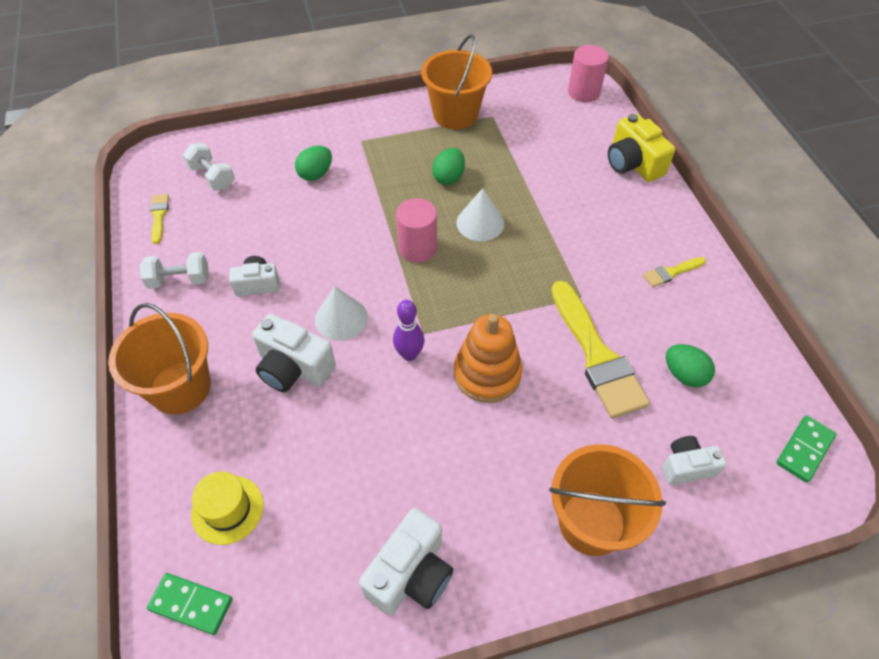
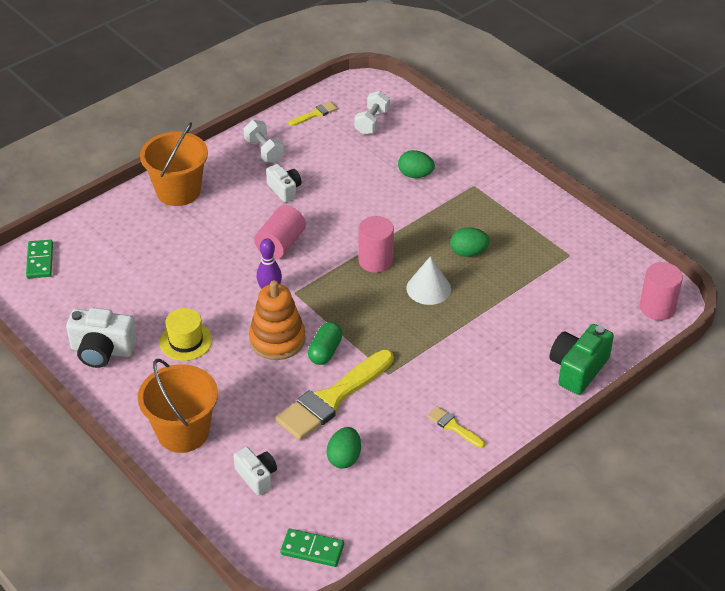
camera: 65 degrees right, 10 degrees down
yellow hat [191,472,263,545] -> yellow hat moved to [160,308,212,361]
white camera [252,314,336,392] -> none
white cone [315,286,368,341] -> pink cylinder [254,205,306,259]
orange bucket [421,34,492,130] -> none
yellow camera [608,114,675,182] -> green camera [550,324,614,395]
none -> green capsule [308,322,343,365]

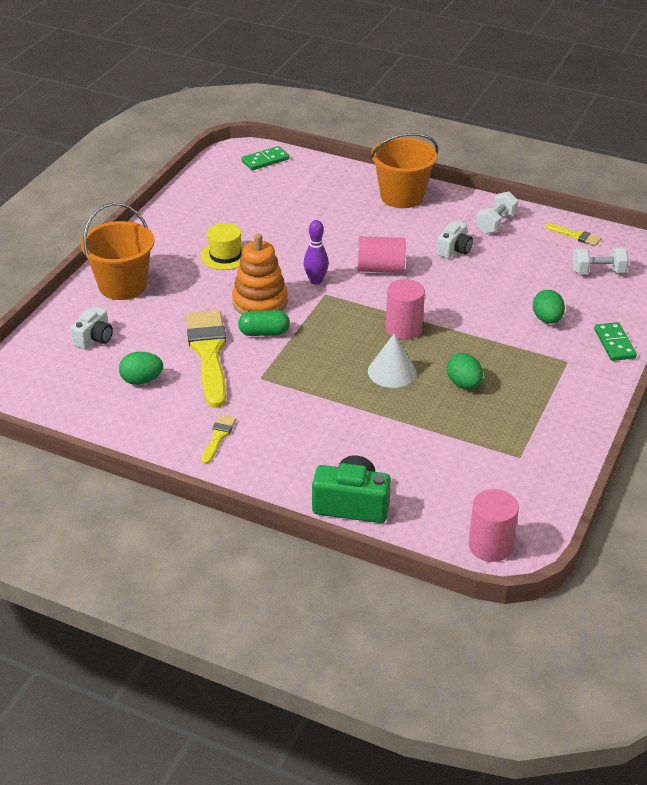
camera: 65 degrees right, 5 degrees down
white camera [66,308,137,368] -> none
yellow brush [276,350,394,440] -> yellow brush turned 60 degrees clockwise [186,310,226,408]
green domino [280,528,344,567] -> green domino moved to [594,322,637,361]

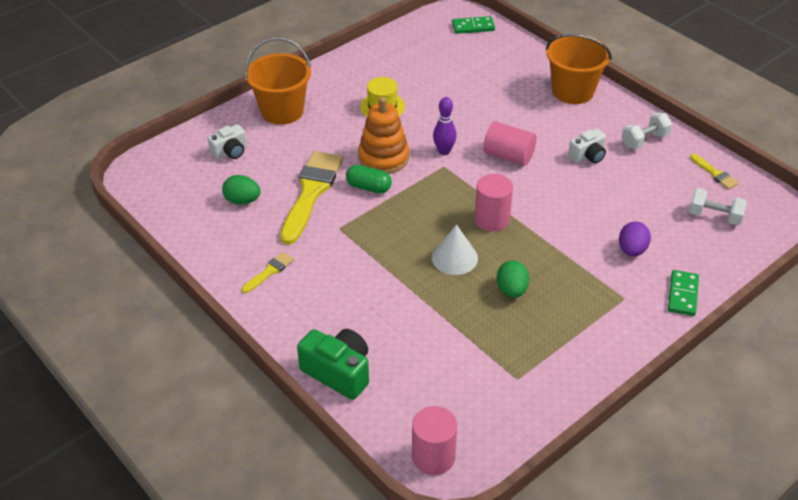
camera: 25 degrees right, 5 degrees up
green egg [533,290,565,324] -> purple egg [619,221,651,257]

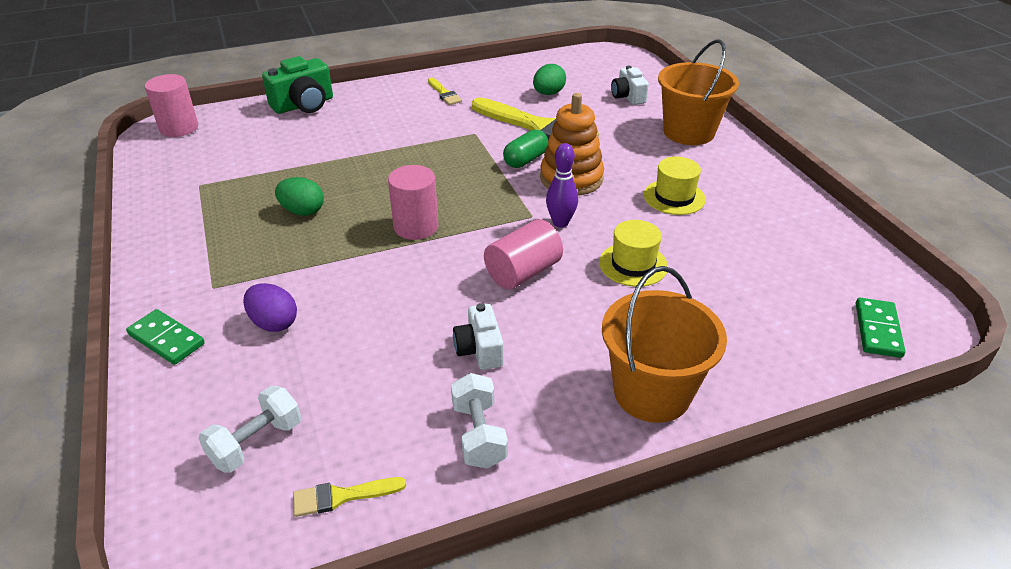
camera: 110 degrees right, 5 degrees down
white cone [432,224,478,275] -> none
none -> yellow hat [599,220,668,287]

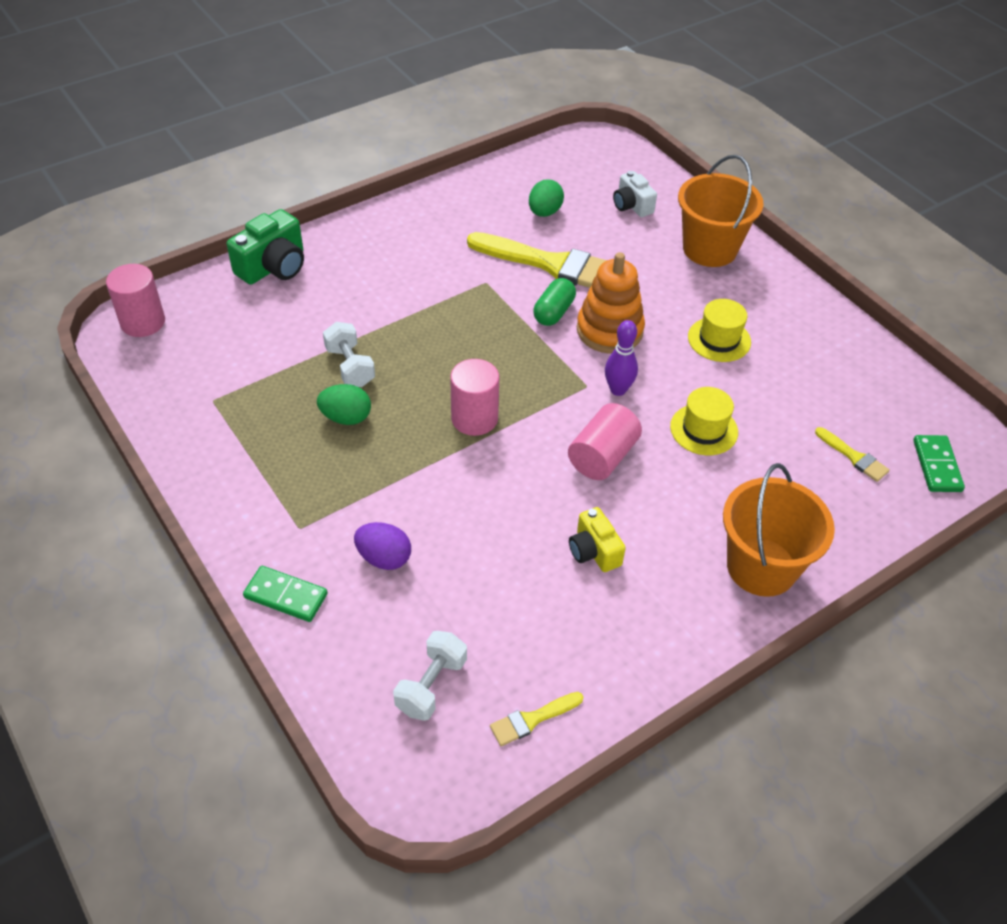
camera: 15 degrees left, 10 degrees up
yellow brush [428,77,462,105] -> yellow brush moved to [815,427,890,482]
white dumbbell [451,373,508,468] -> white dumbbell moved to [323,322,375,387]
white camera [453,303,503,370] -> yellow camera [569,507,626,572]

